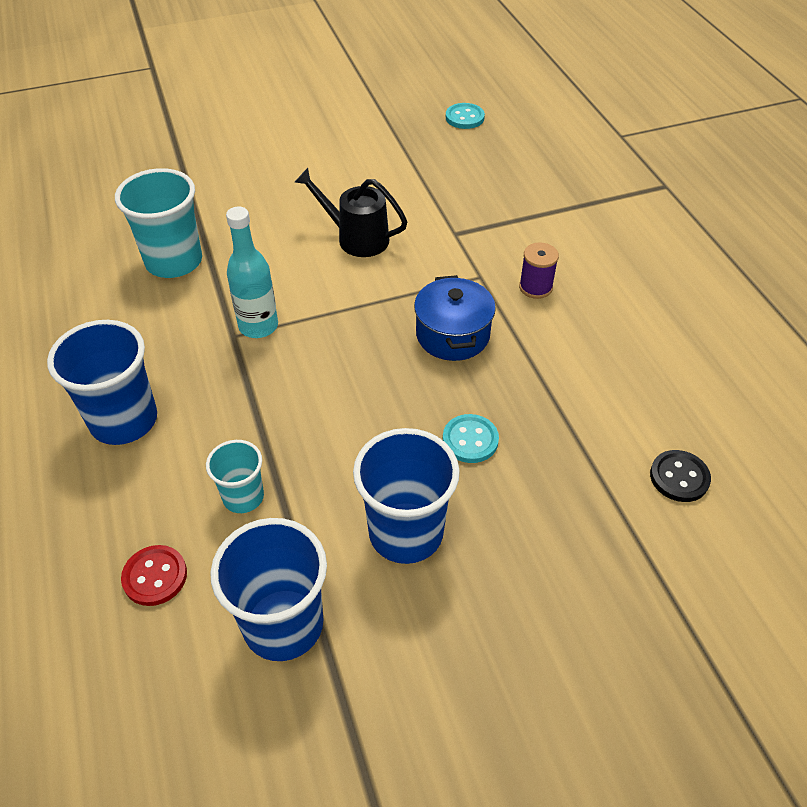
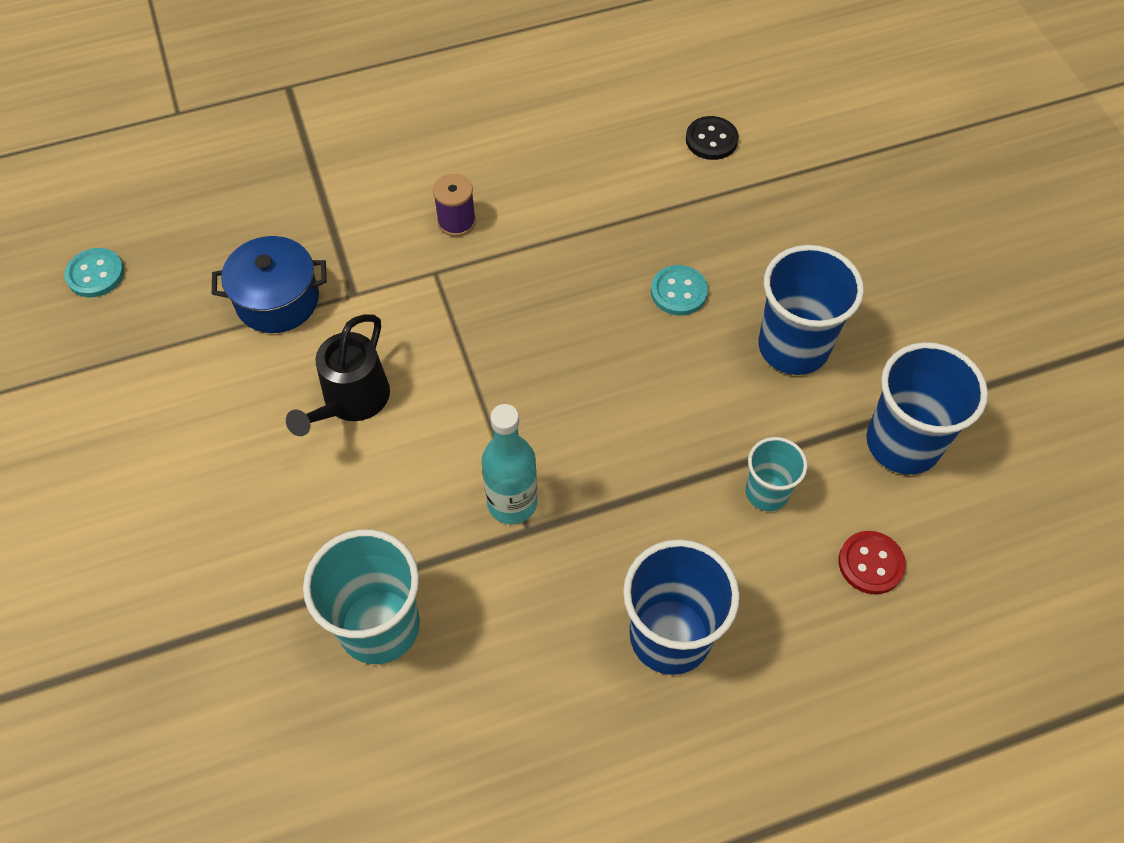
camera: 90 degrees left, 10 degrees up
blue pot [414,275,496,361] -> blue pot moved to [212,236,327,333]

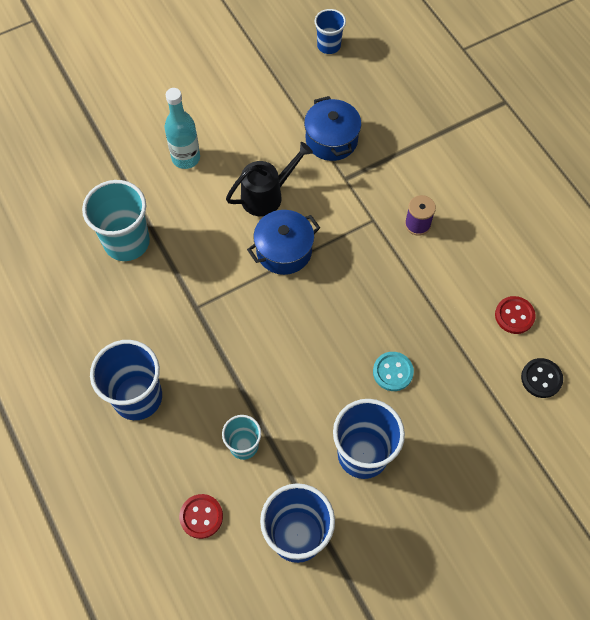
camera: 80 degrees right, 5 degrees up
turquoise button [64,248,124,297] -> blue cup [315,9,346,54]
black watering can [286,314,390,436] -> black watering can turned 135 degrees clockwise [226,142,313,216]
turquoise bottle [481,404,537,524] -> turquoise bottle moved to [164,88,200,169]
none -> blue pot [247,210,320,275]
none -> red button [495,296,536,334]

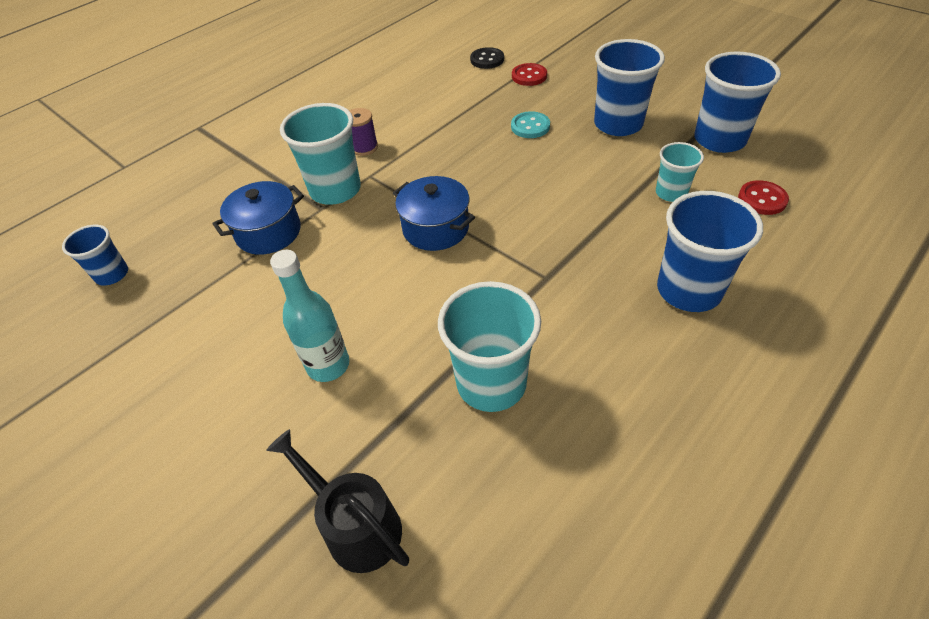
camera: 105 degrees left, 15 degrees down
black watering can [226,142,313,216] -> black watering can moved to [266,429,409,573]
red button [495,296,536,334] -> red button moved to [512,63,547,86]
none -> turquoise cup [280,103,361,205]

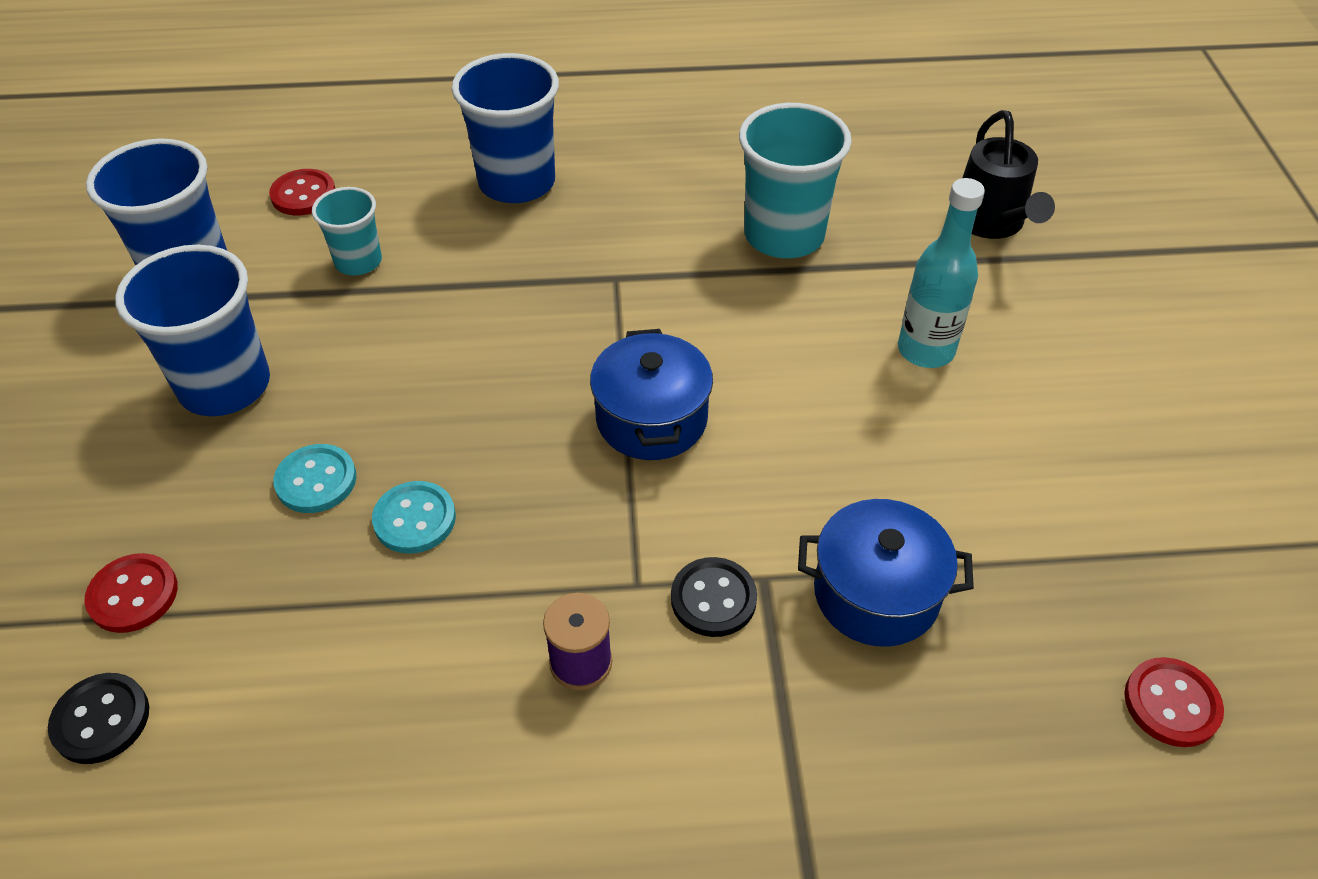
camera: 140 degrees left, 0 degrees up
blue cup [62,225,128,286] -> red button [1124,657,1224,747]
turquoise cup [280,103,361,205] -> black button [671,557,757,637]
none -> turquoise button [372,481,456,554]

